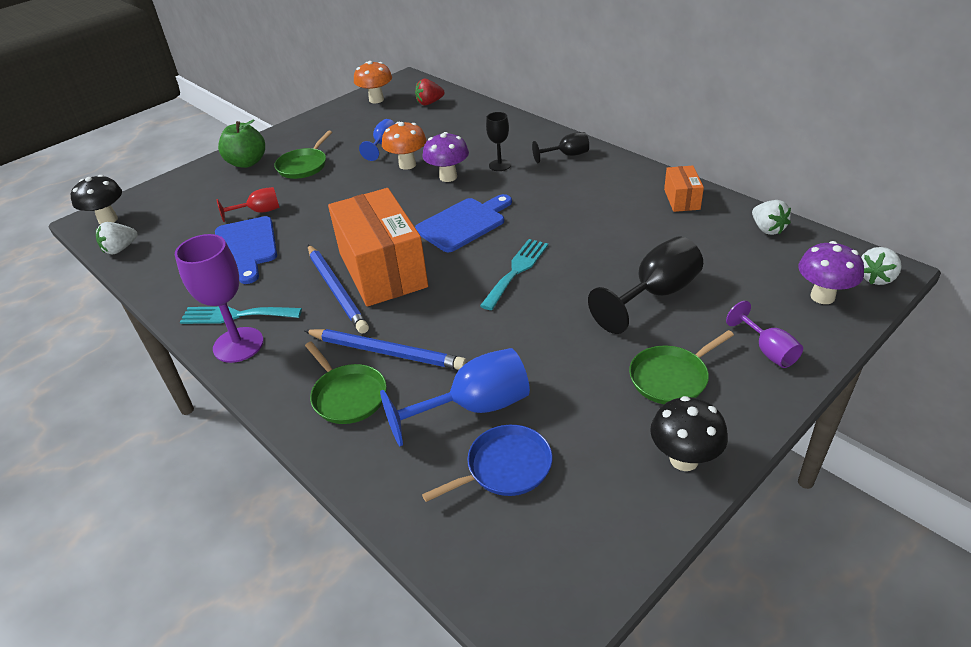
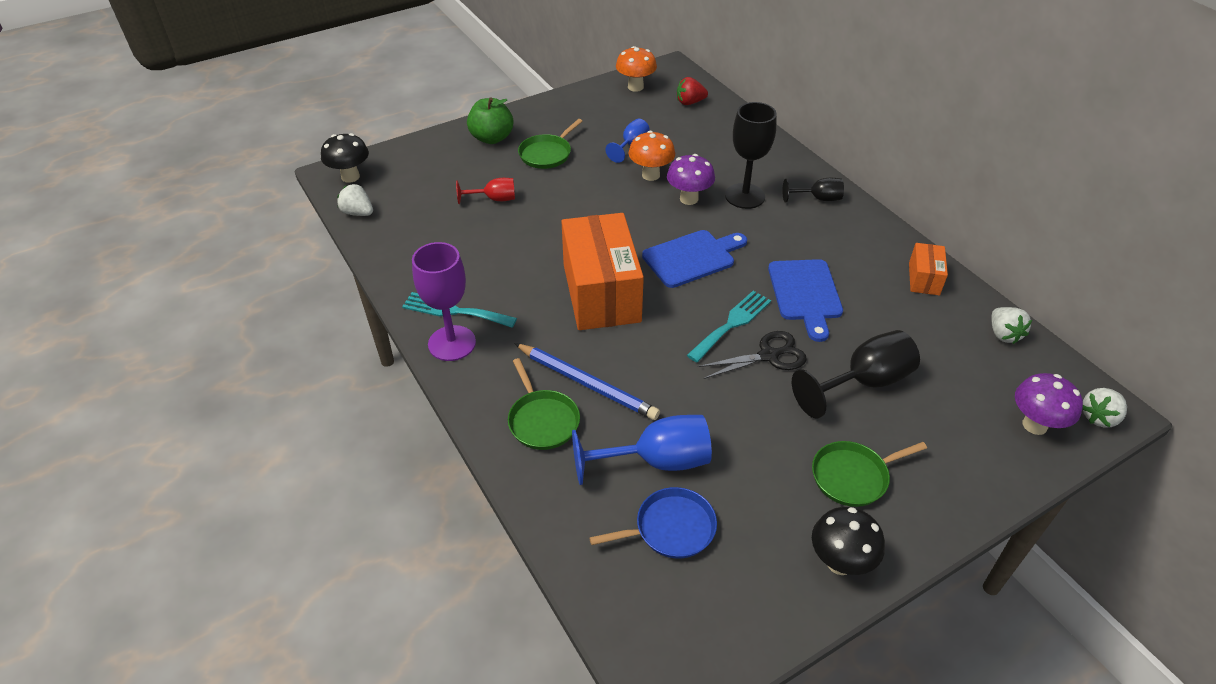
camera: 10 degrees right, 5 degrees up
white strawberry [96,222,138,254] -> white strawberry turned 60 degrees clockwise [337,184,373,216]
blue cutting board [215,216,277,284] -> blue cutting board moved to [768,259,843,342]
blue pencil [308,245,369,333] -> none
black goblet [486,112,511,171] -> black goblet [725,102,777,209], size x1.73
purple goblet [726,301,803,368] -> none
none -> black scissors [698,331,807,379]

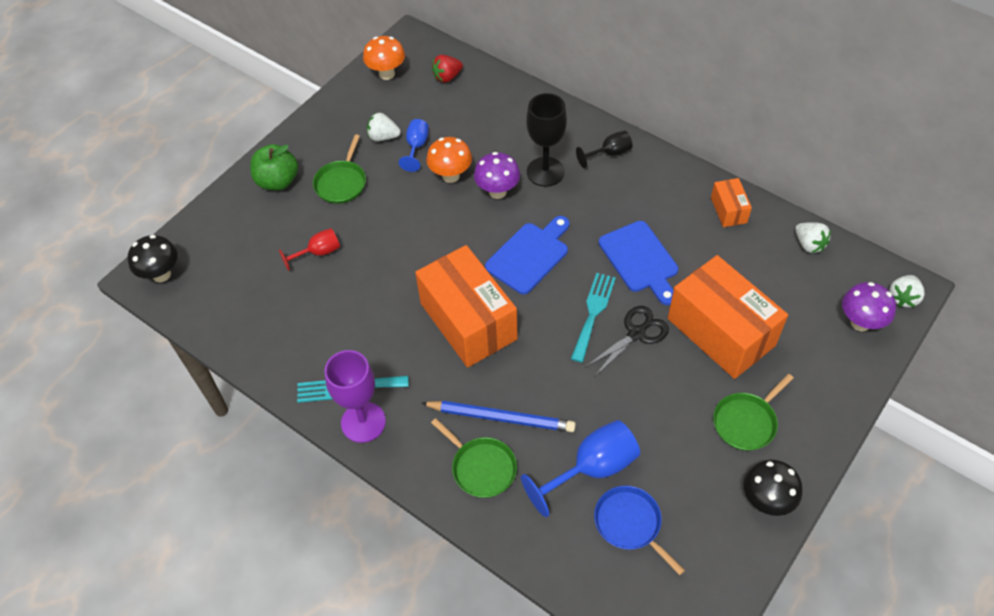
camera: 20 degrees left, 10 degrees up
white strawberry [337,184,373,216] -> white strawberry moved to [367,113,401,141]
blue pan [589,487,717,559] -> blue pan turned 90 degrees counterclockwise [594,486,685,575]
black goblet [792,330,920,419] -> orange box [668,255,788,379]

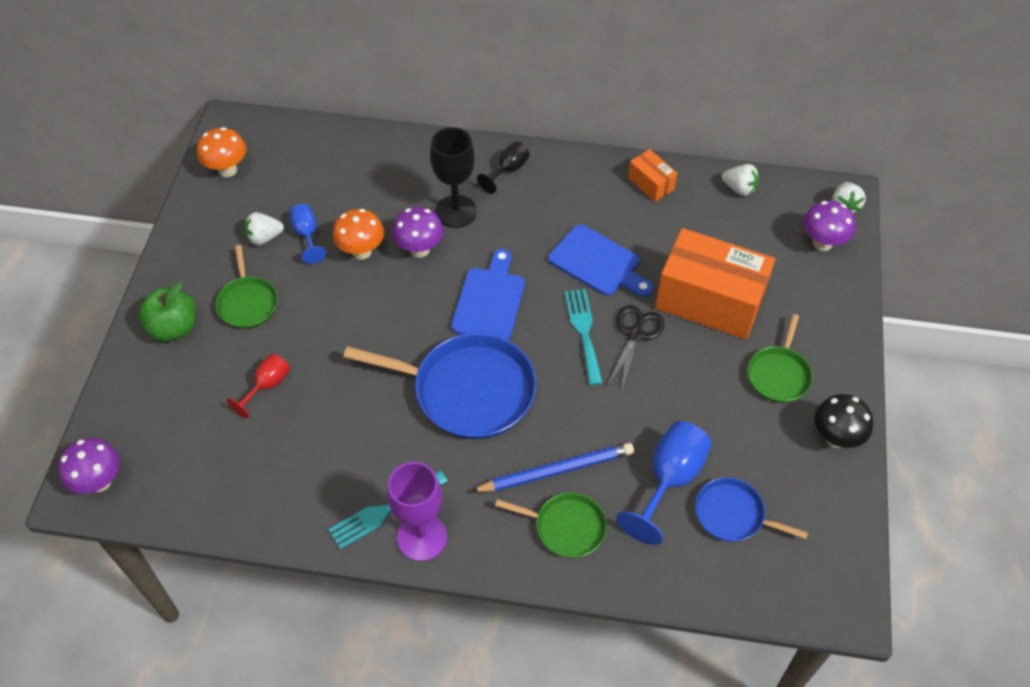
camera: 30 degrees left, 0 degrees up
black mushroom [128,235,178,282] -> purple mushroom [58,438,120,494]
orange box [415,245,518,367] -> blue pan [343,333,536,439]
red strawberry [432,55,463,83] -> none

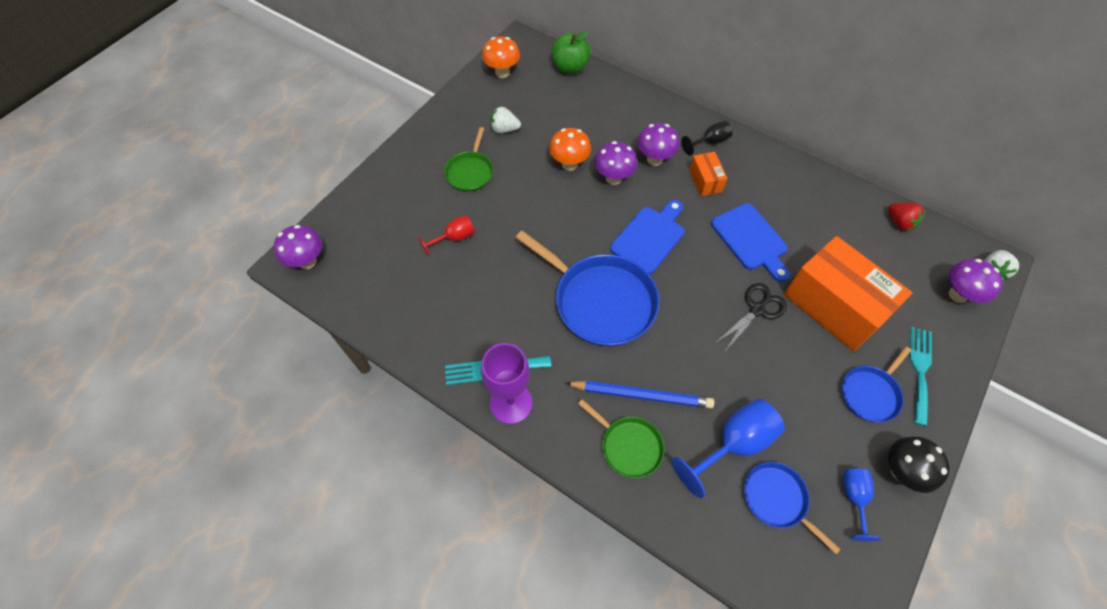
camera: 25 degrees right, 5 degrees up
green apple [138,283,196,342] -> green apple moved to [551,31,591,74]
blue goblet [289,204,326,264] -> blue goblet moved to [844,469,881,541]
black goblet [430,127,477,228] -> purple mushroom [637,123,679,166]
turquoise fork [565,289,603,385] -> turquoise fork moved to [910,327,932,426]
orange box [628,149,677,202] -> orange box moved to [689,152,727,196]
white strawberry [722,164,759,196] -> red strawberry [888,203,925,231]
green pan [748,314,813,403] -> blue pan [842,346,911,422]

